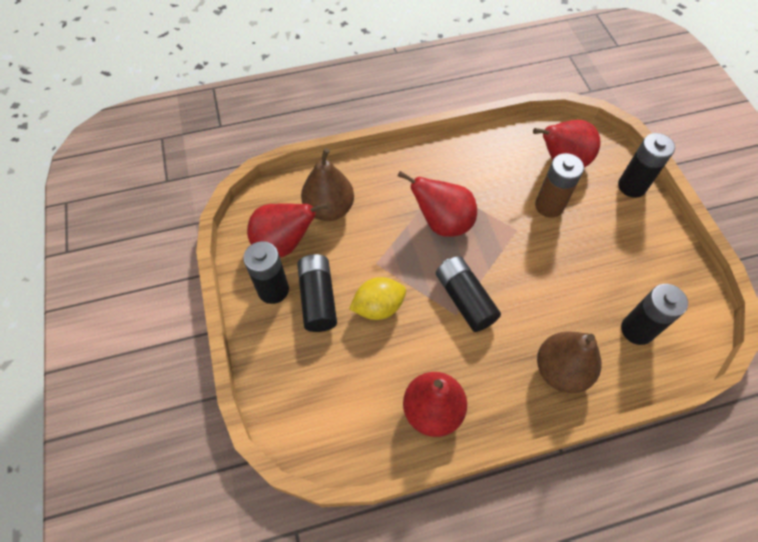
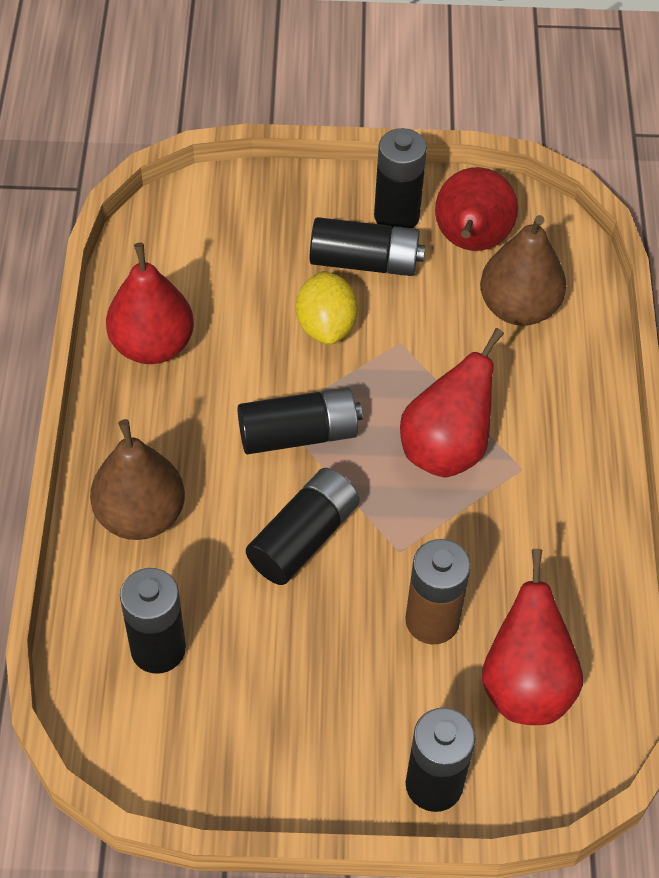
camera: 105 degrees right, 5 degrees down
none -> black battery [246,468,360,585]

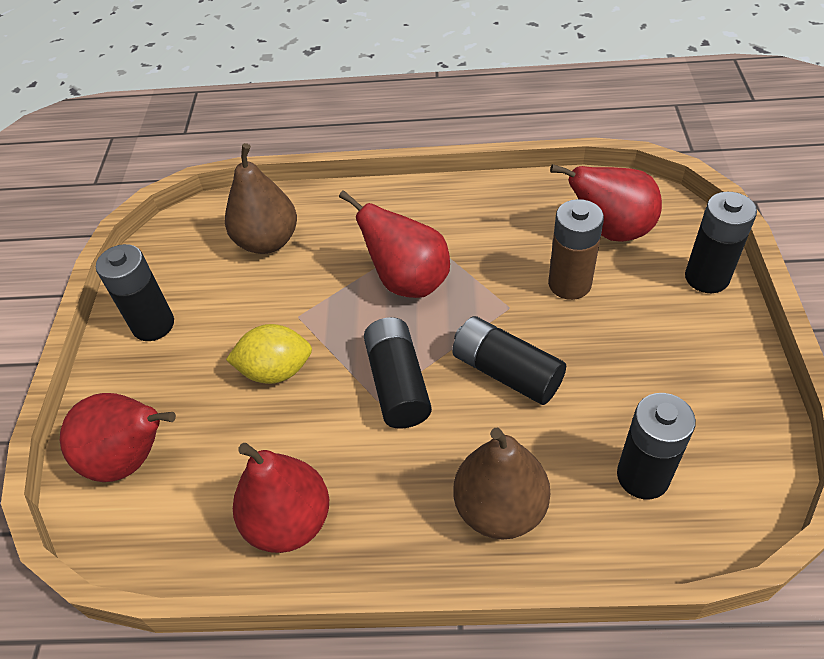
camera: 85 degrees left, 5 degrees down
black battery [310,217,425,276] -> none
red pear [435,167,518,251] -> red pear moved to [60,393,176,482]

